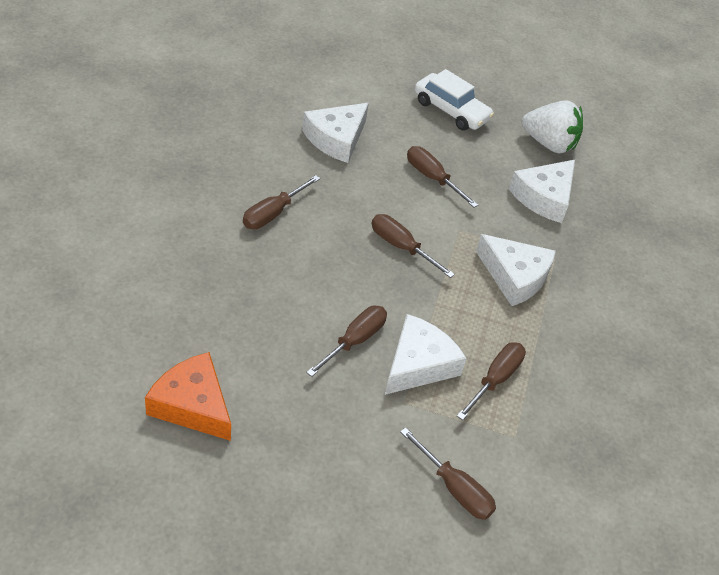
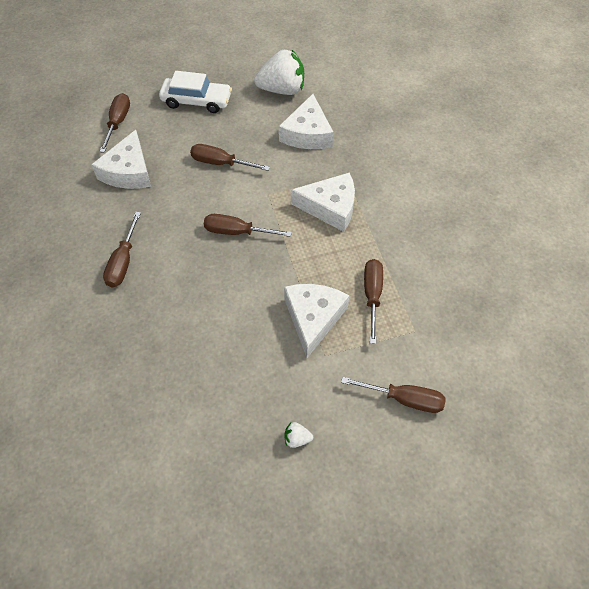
camera: 25 degrees left, 10 degrees up
orange cheese [145,352,231,441] -> none
brown screwdriver [306,305,387,377] -> brown screwdriver moved to [99,93,130,153]
none -> white strawberry [284,422,313,448]

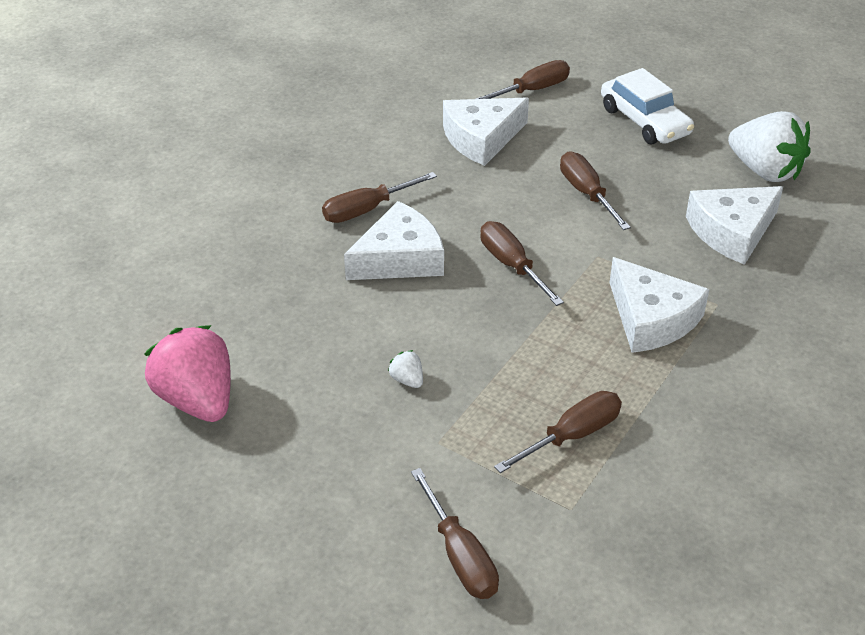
camera: 50 degrees right, 15 degrees down
white cheese [284,284,349,358] -> white cheese moved to [344,201,444,280]
white strawberry [284,422,313,448] -> white strawberry moved to [388,350,423,388]
none -> pink strawberry [144,325,231,422]

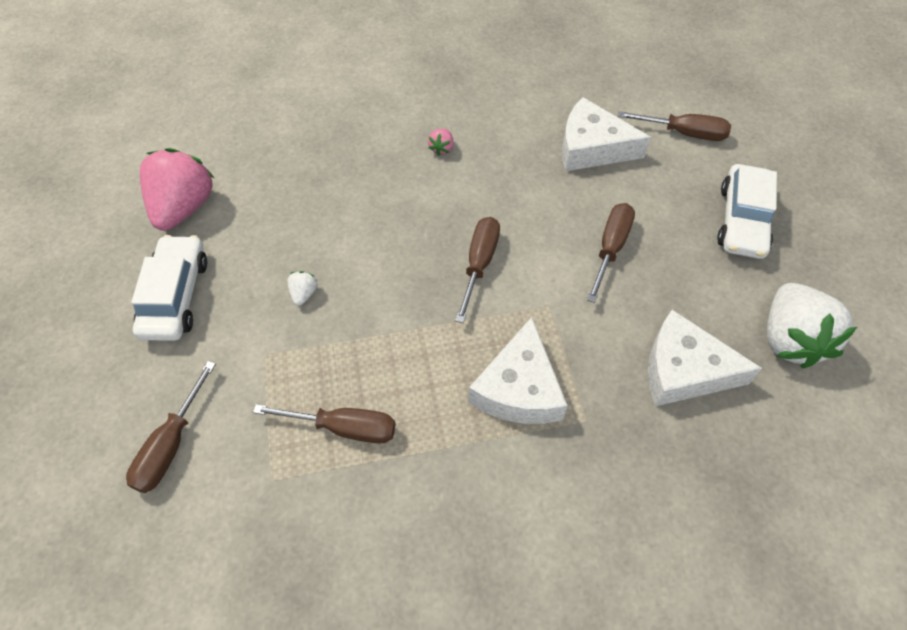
camera: 45 degrees right, 15 degrees up
brown screwdriver [322,172,437,223] -> pink strawberry [428,129,454,156]
white cheese [344,201,444,280] -> none
none -> white car [131,235,207,341]

